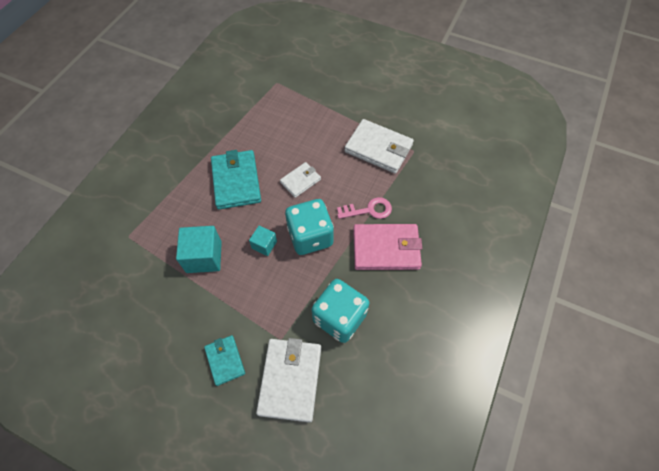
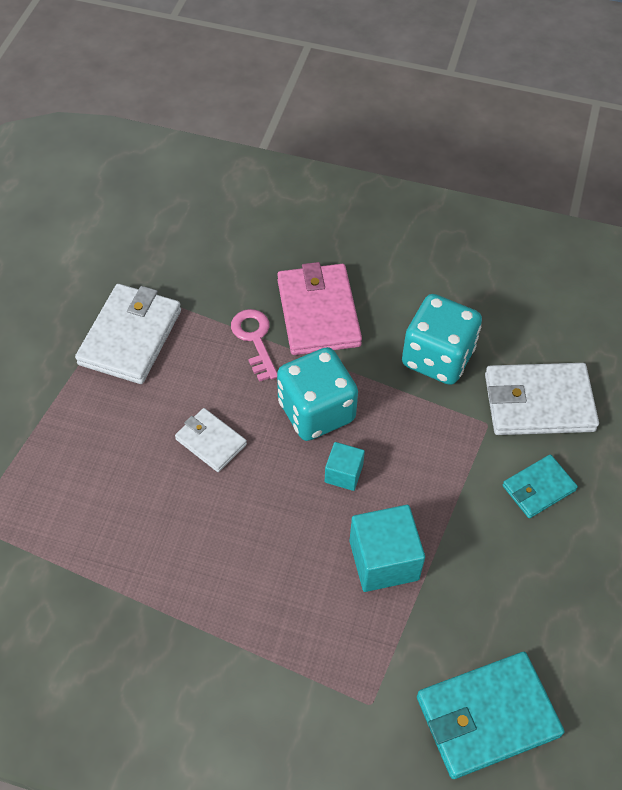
camera: 100 degrees left, 5 degrees down
turquoise wallet [211,150,261,210] -> turquoise wallet moved to [417,652,564,779]

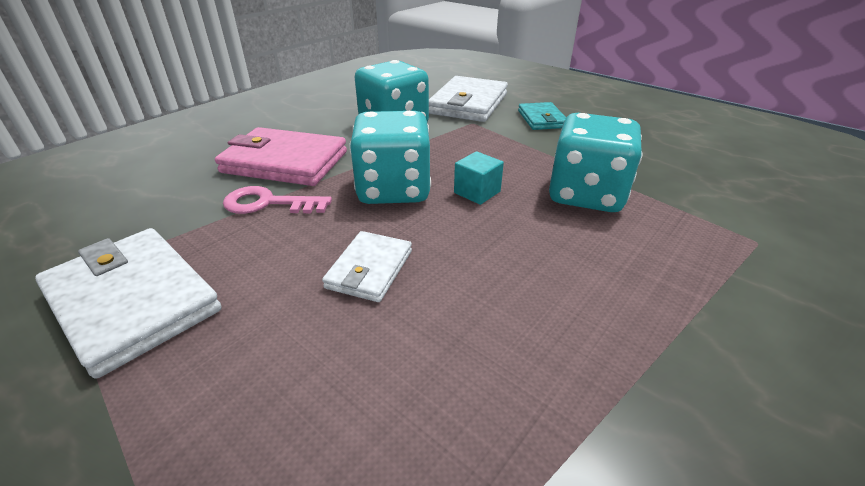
camera: 65 degrees left, 20 degrees down
white wallet [175,408,247,472] -> white wallet turned 45 degrees counterclockwise [322,231,412,302]
turquoise cube [349,505,425,592] -> turquoise dice [549,113,643,212]
turquoise wallet [417,652,564,779] -> none

